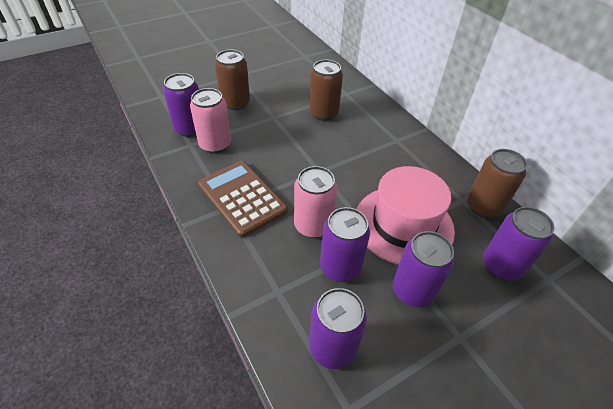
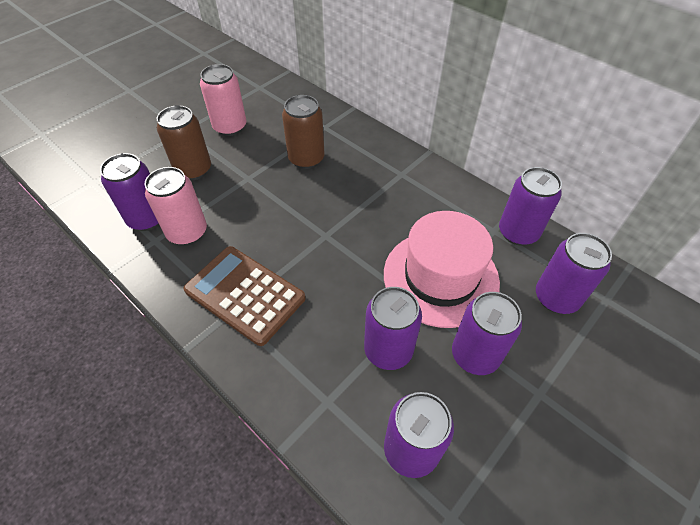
camera: 15 degrees left, 5 degrees up
pink can [294,166,337,238] -> pink can moved to [200,64,246,136]
brown can [467,149,527,218] -> purple can [499,167,562,246]

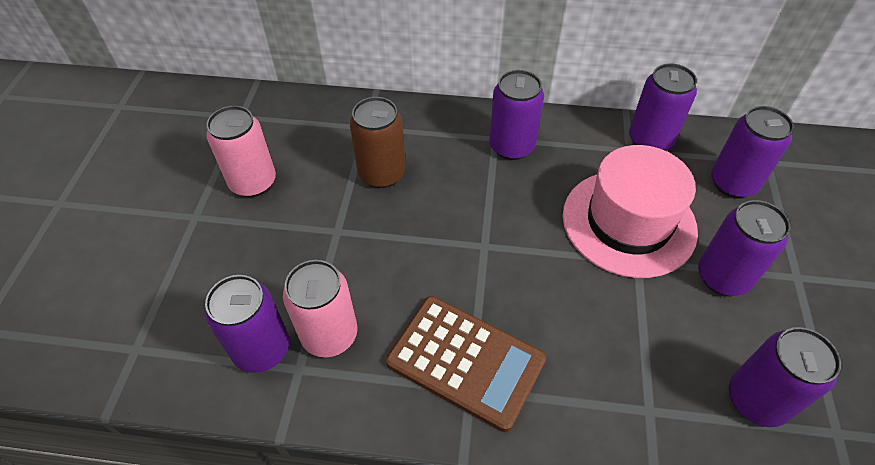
camera: 35 degrees left, 0 degrees up
brown can [157,105,211,180] -> none
brown calculator [183,246,306,346] -> brown calculator turned 150 degrees counterclockwise [386,296,546,432]
purple can [364,287,422,370] -> purple can moved to [489,70,544,160]

